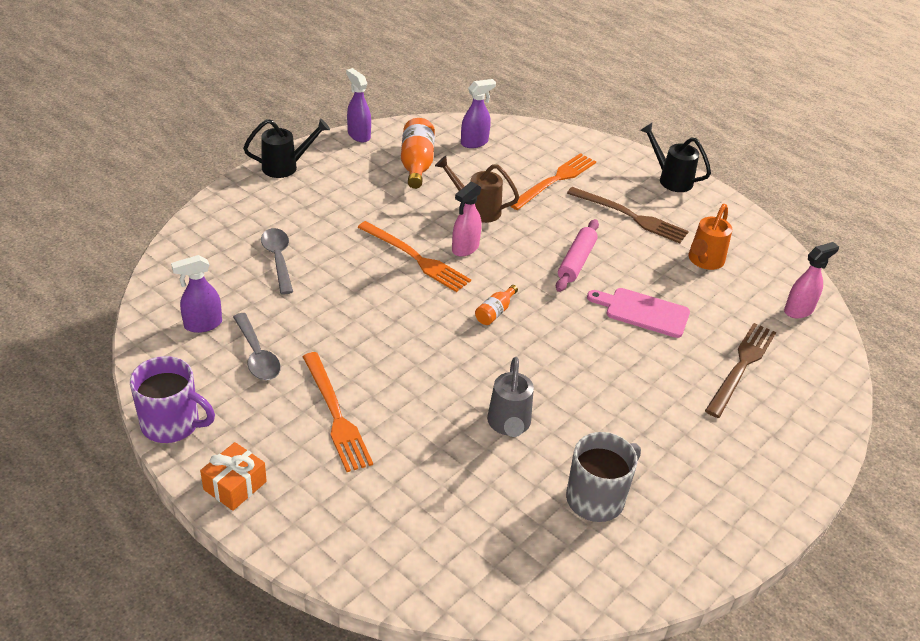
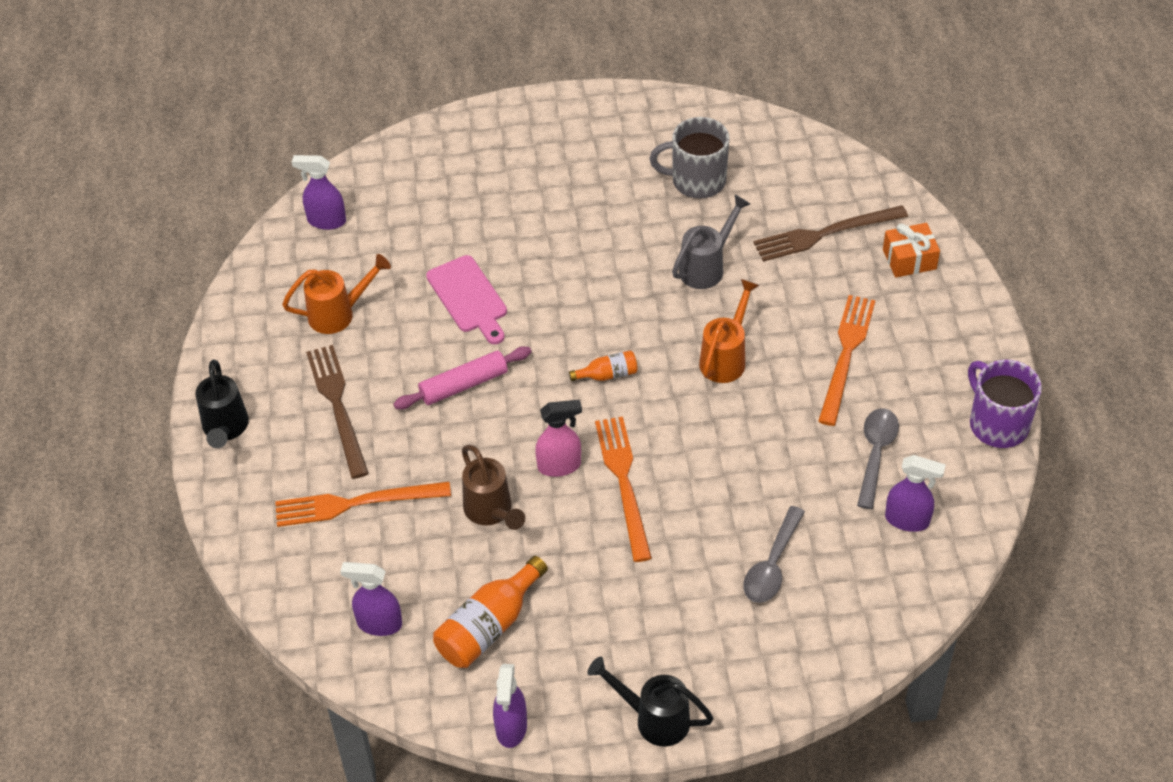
camera: 135 degrees left, 10 degrees up
orange gift [200,442,267,511] -> orange gift moved to [883,223,940,278]
brown fork [705,323,776,418] -> brown fork moved to [753,205,908,262]
pink spray bottle [784,242,839,318] -> purple spray bottle [292,155,346,230]
none -> orange watering can [699,279,759,383]

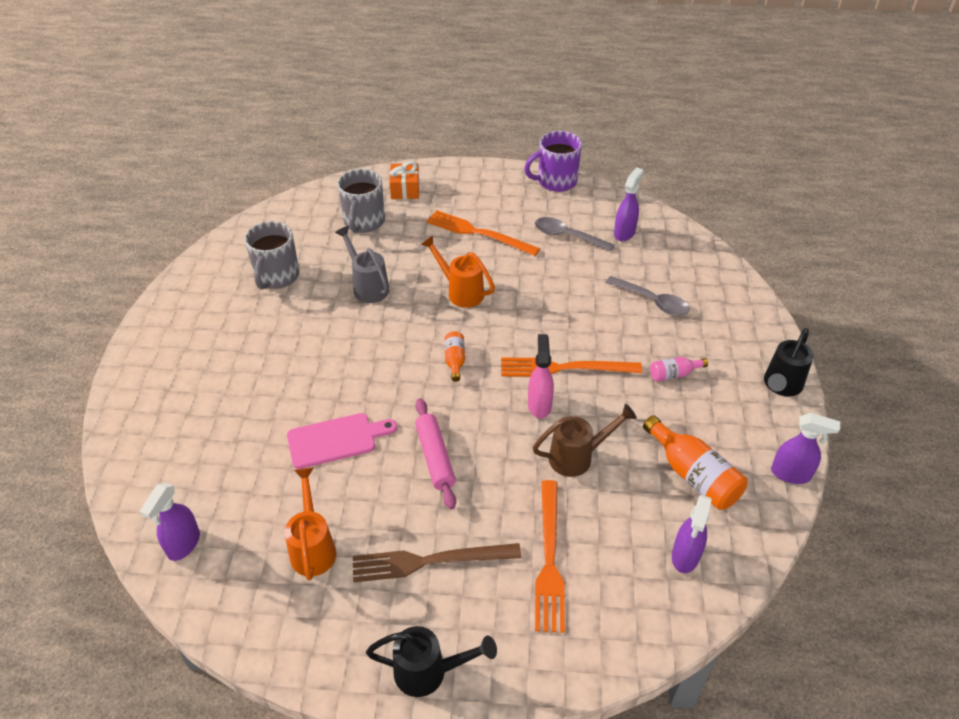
camera: 80 degrees left, 5 degrees down
brown fork [753,205,908,262] -> grey mug [337,169,385,233]
none -> pink bottle [650,357,708,382]

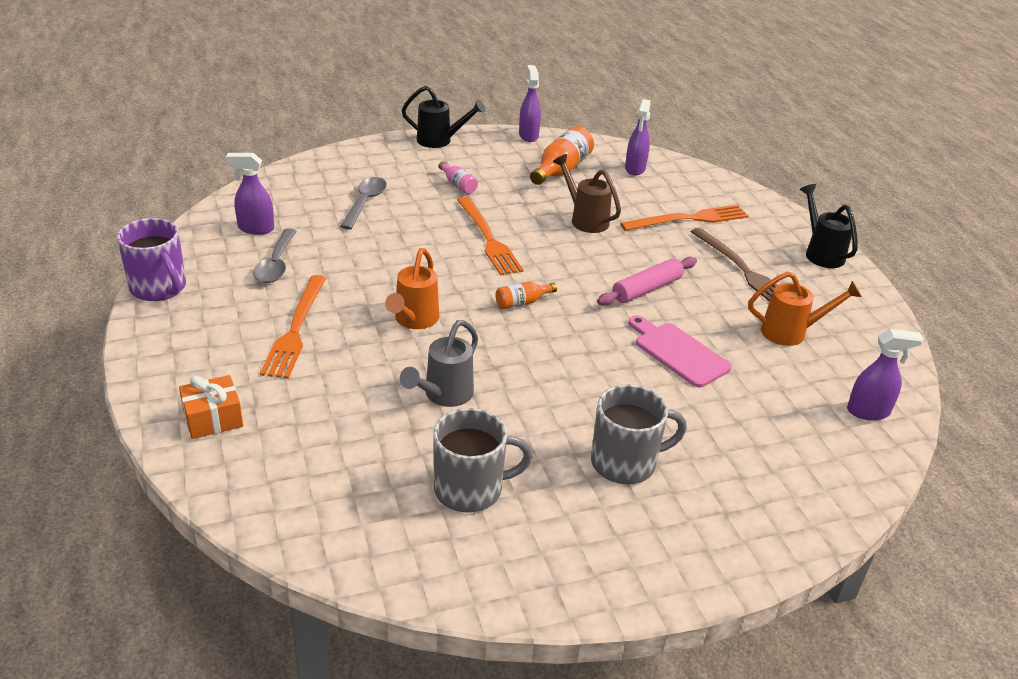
camera: 115 degrees left, 10 degrees down
orange watering can [284,468,337,580] -> orange watering can turned 150 degrees counterclockwise [748,271,862,346]
grey mug [337,169,385,233] -> grey mug moved to [591,384,687,484]
pink spray bottle [528,334,554,418] -> none
purple spray bottle [672,495,712,573] -> purple spray bottle turned 105 degrees clockwise [625,99,651,175]

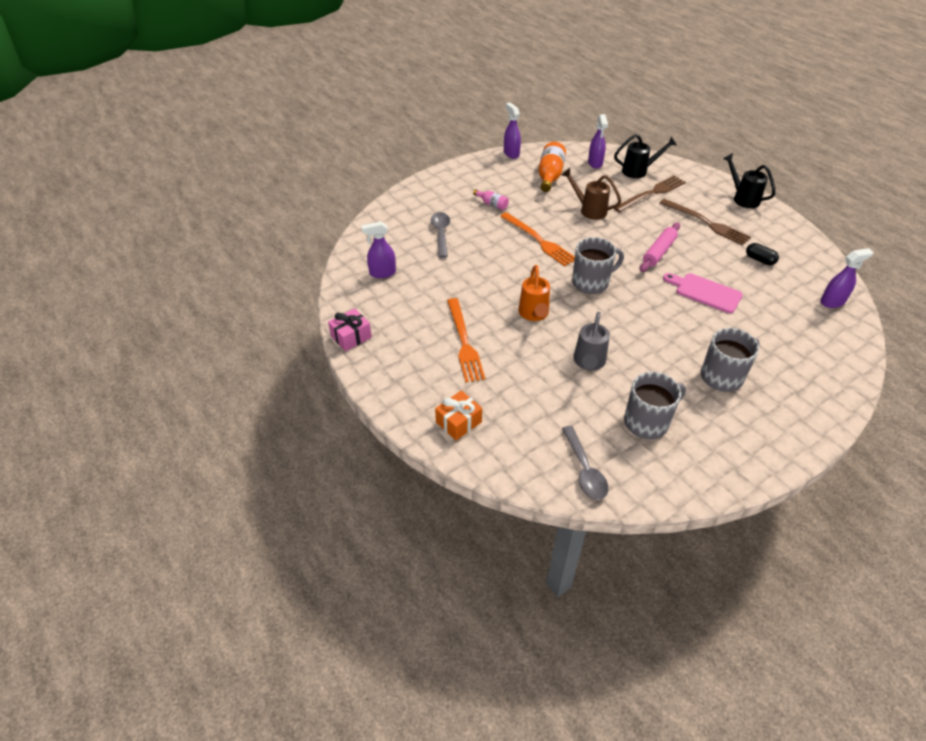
camera: 15 degrees left, 10 degrees up
purple mug [117,218,186,301] -> pink gift [328,308,372,351]
grey spoon [253,228,297,283] -> grey spoon moved to [562,426,608,500]
black watering can [402,86,486,148] -> black watering can moved to [614,134,677,178]
orange bottle [495,282,557,309] -> grey mug [572,237,624,294]
orange fork [620,205,749,231] -> brown fork [614,175,686,213]
orange watering can [748,271,862,346] -> black capsule [746,243,779,265]

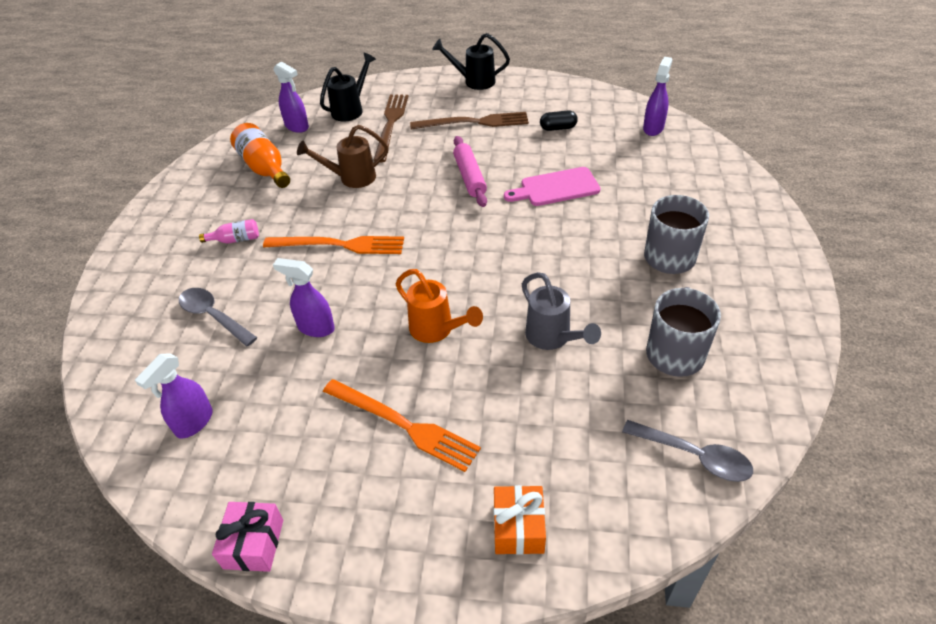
camera: 45 degrees left, 0 degrees up
purple spray bottle [504,103,521,159] -> purple spray bottle moved to [273,258,335,337]
grey mug [572,237,624,294] -> none

